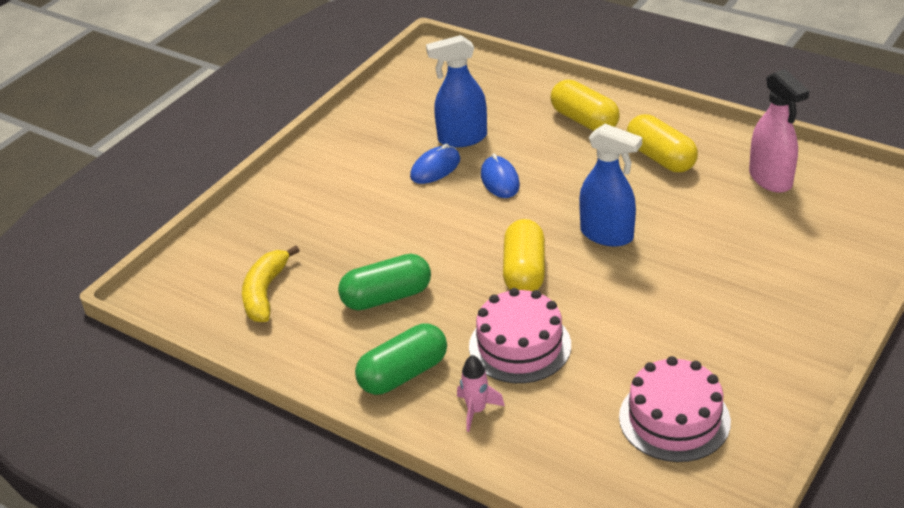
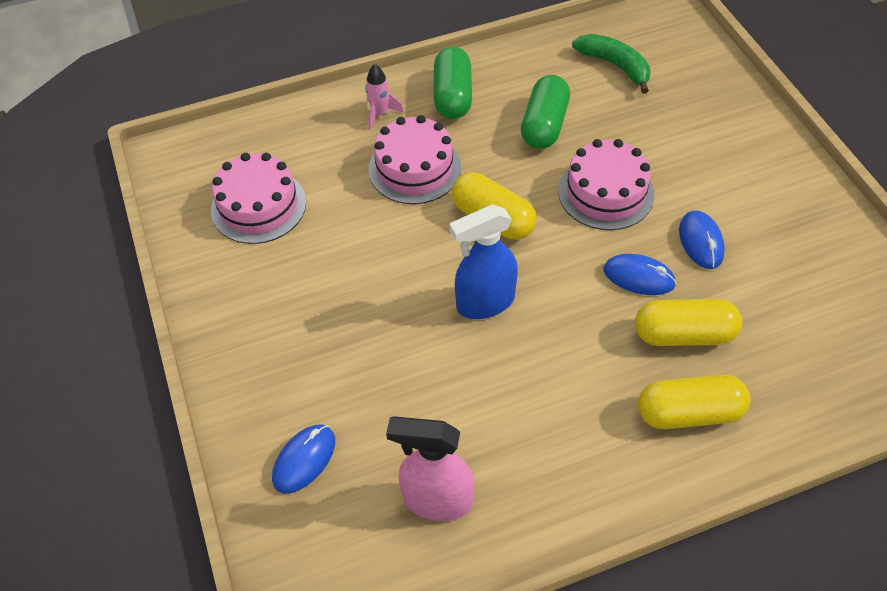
camera: 125 degrees right, 15 degrees up
yellow banana [242,245,300,322] -> green banana [572,34,650,93]
blue spray bottle [426,35,487,147] -> none
yellow capsule [627,114,698,172] -> yellow capsule moved to [635,299,742,346]
none -> blue mouse [272,424,335,494]
none -> pink cake [558,139,654,230]

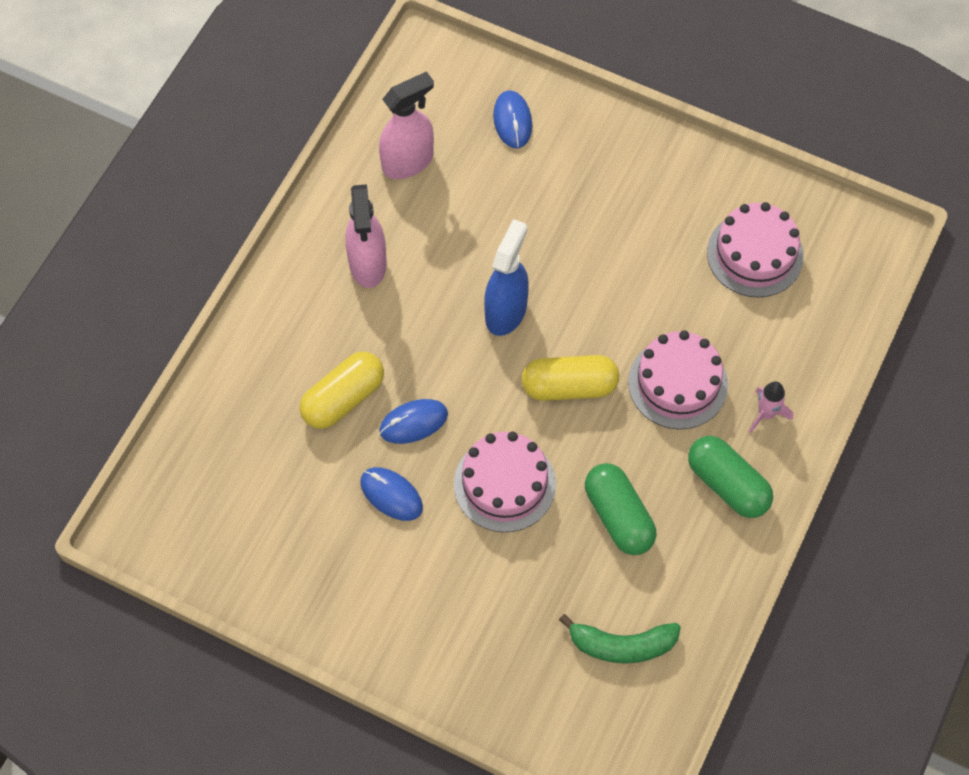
camera: 135 degrees right, 10 degrees up
yellow capsule [638,375,750,429] -> none
none -> pink spray bottle [346,184,387,288]

